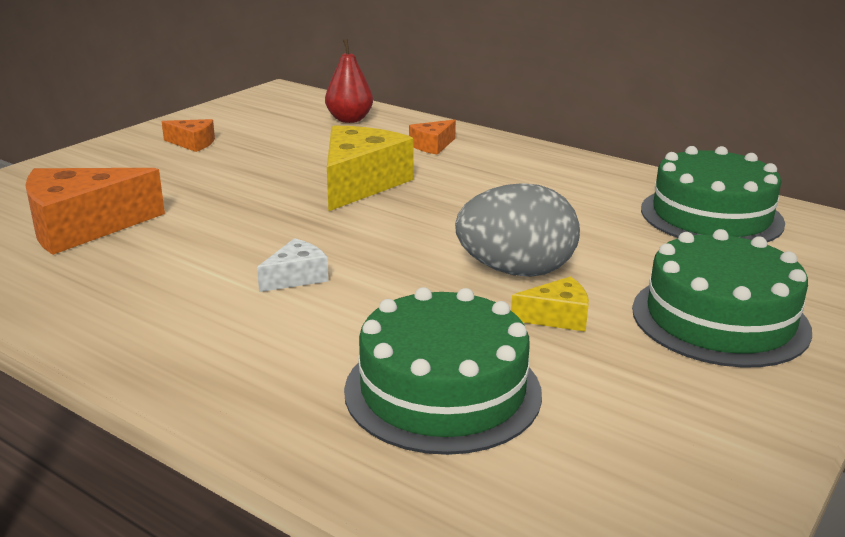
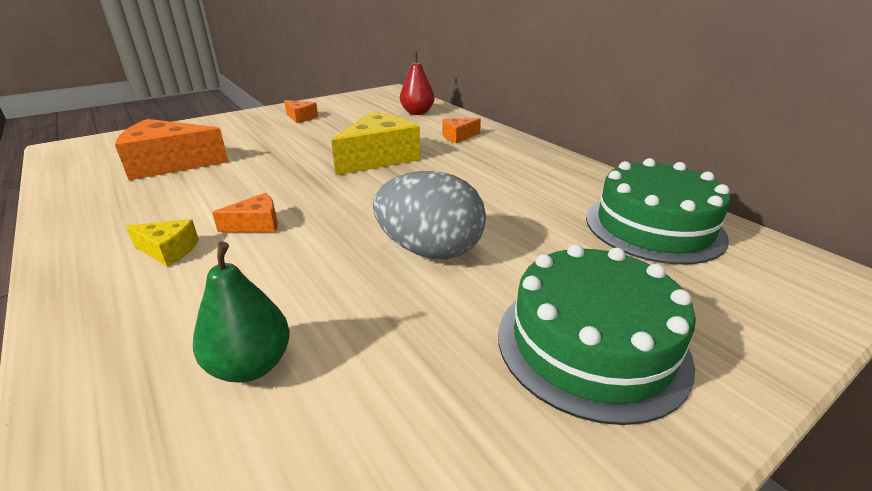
camera: 20 degrees right, 5 degrees up
white cheese [257,238,328,292] -> orange cheese [212,193,278,232]
green cake [344,287,542,455] -> green pear [193,242,290,383]
yellow cheese [511,276,589,332] -> yellow cheese moved to [126,219,199,267]

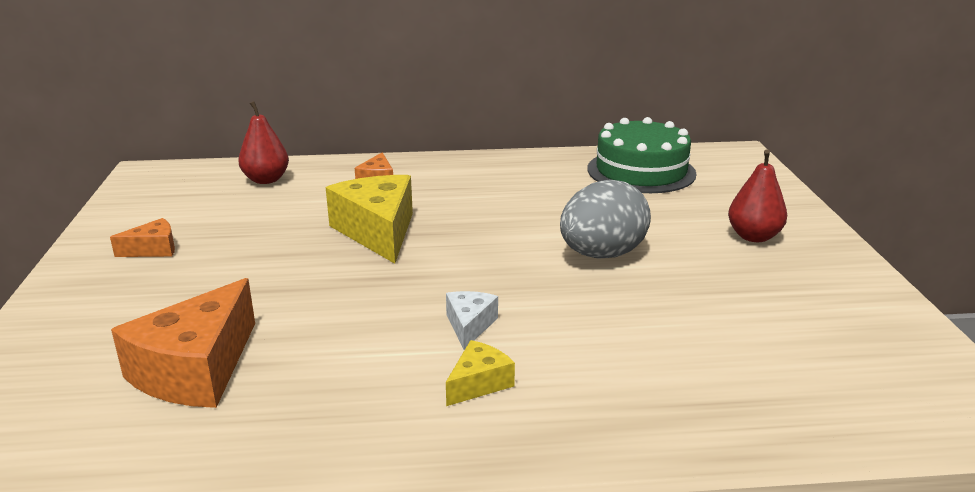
camera: 60 degrees left, 5 degrees down
green pear [193,242,290,383] -> none
orange cheese [212,193,278,232] -> white cheese [446,291,498,350]
green cake [498,244,696,425] -> red pear [728,150,787,242]

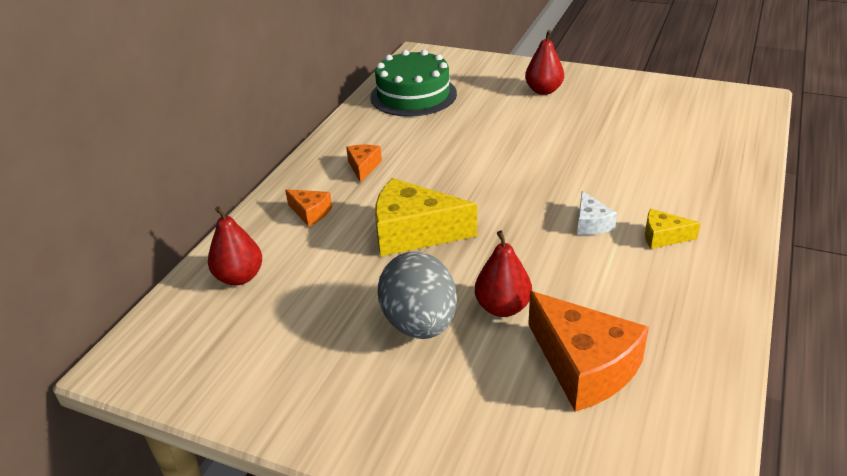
camera: 60 degrees left, 10 degrees up
orange cheese [110,218,175,257] -> orange cheese moved to [346,145,382,183]
white cheese [446,291,498,350] -> white cheese turned 135 degrees counterclockwise [577,191,617,235]
yellow cheese [446,340,515,406] -> yellow cheese turned 60 degrees counterclockwise [645,209,701,249]
grey egg [560,180,651,259] -> grey egg moved to [378,252,457,339]
none -> red pear [475,230,532,317]

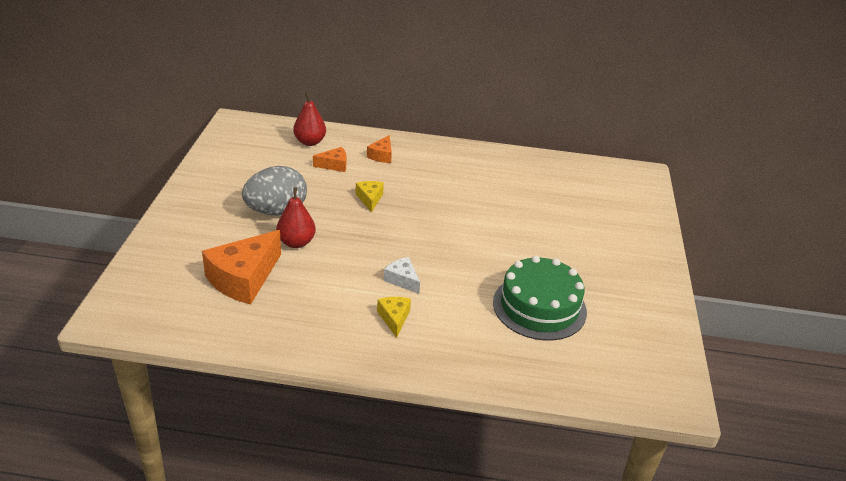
camera: 70 degrees right, 0 degrees up
orange cheese [346,145,382,183] -> orange cheese moved to [313,147,346,172]
green cake [370,50,457,117] -> green cake moved to [493,256,587,340]
yellow cheese [375,178,477,256] -> yellow cheese [356,181,384,213], size x0.50
red pear [525,30,564,95] -> none
white cheese [577,191,617,235] -> white cheese turned 75 degrees clockwise [384,257,420,294]

